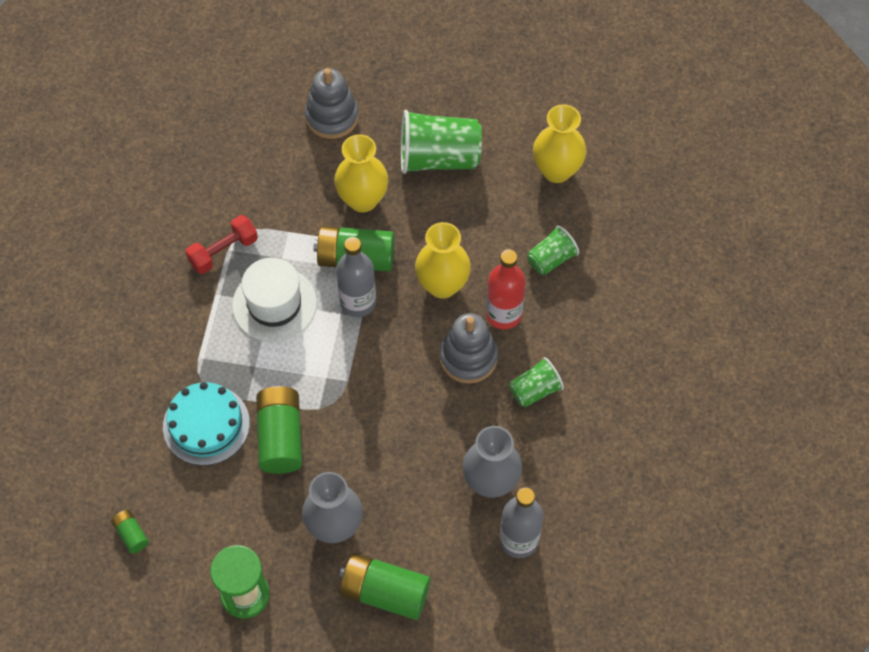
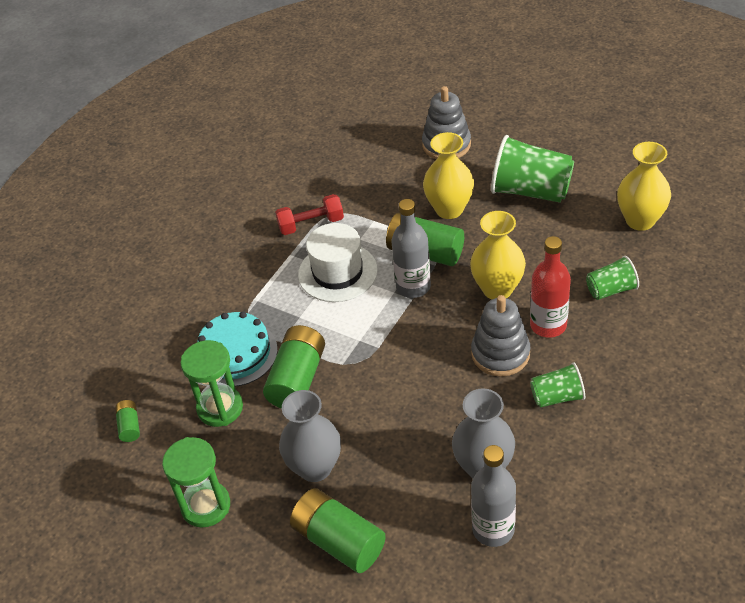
camera: 25 degrees right, 15 degrees down
none -> green hourglass [181,340,243,427]

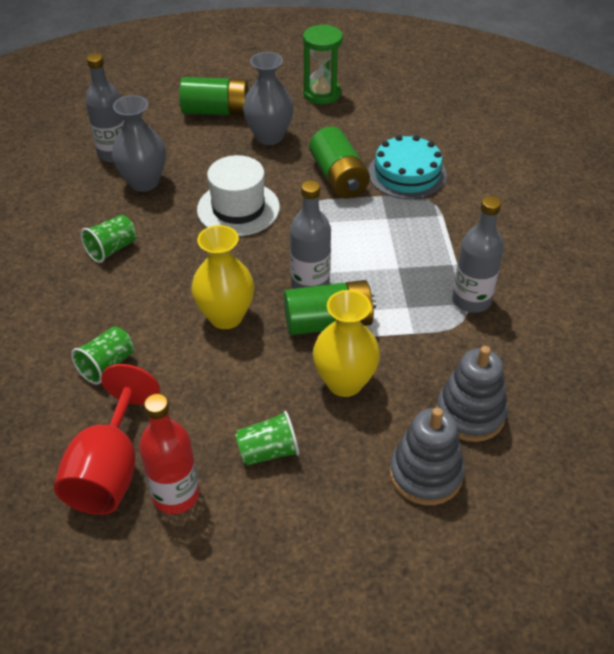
camera: 140 degrees right, 0 degrees up
green battery [115,400,140,442] -> none
green hourglass [181,340,243,427] -> none
red dumbbell [275,194,344,235] -> grey bottle [452,196,504,313]
white hat [298,223,378,302] -> white hat moved to [197,155,280,236]
grey stacking toy [471,295,530,377] -> grey stacking toy moved to [436,346,508,442]
green cup [491,135,574,203] -> green cup [235,411,299,466], size x0.55
red bottle [530,236,571,338] -> red bottle moved to [139,394,199,514]
yellow vase [617,142,671,231] -> red goblet [54,364,160,515]

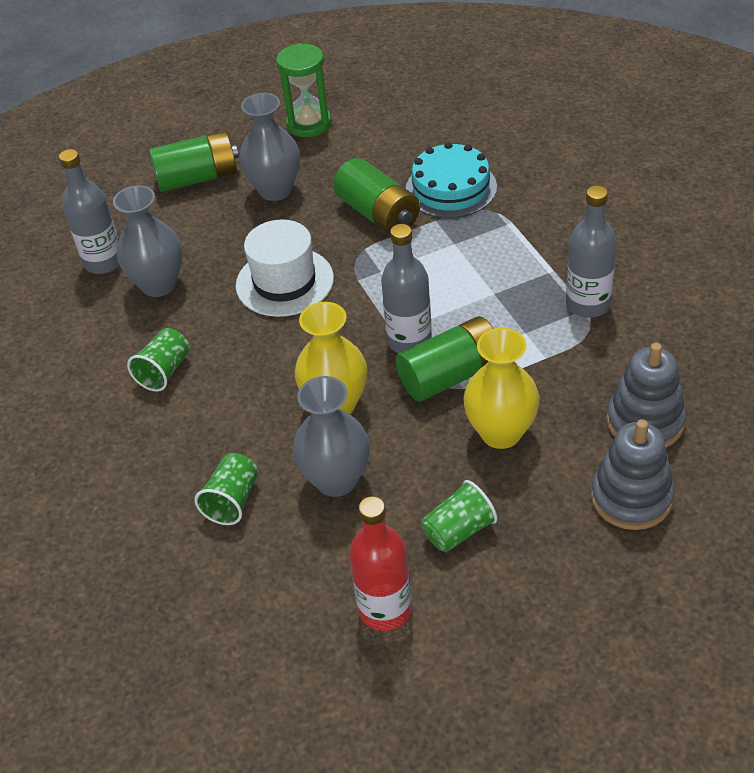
camera: 15 degrees left, 0 degrees up
red goblet [54,364,160,515] -> none
none -> grey vase [293,376,370,497]

